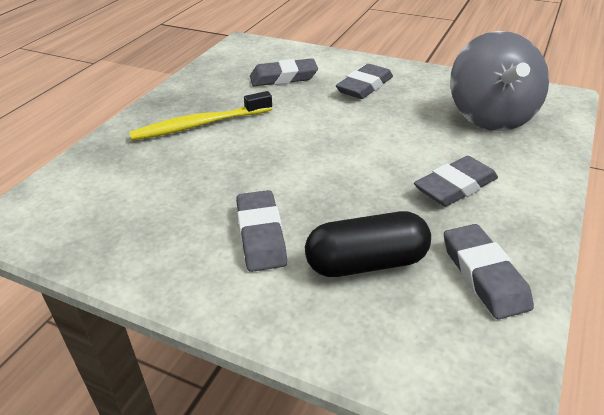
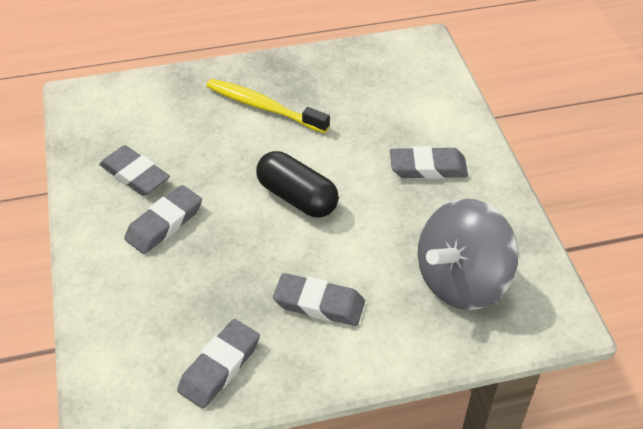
camera: 50 degrees right, 10 degrees up
grey eraser [250,58,318,86] -> grey eraser moved to [99,145,170,196]
black capsule [305,211,431,277] -> black capsule moved to [256,151,339,218]

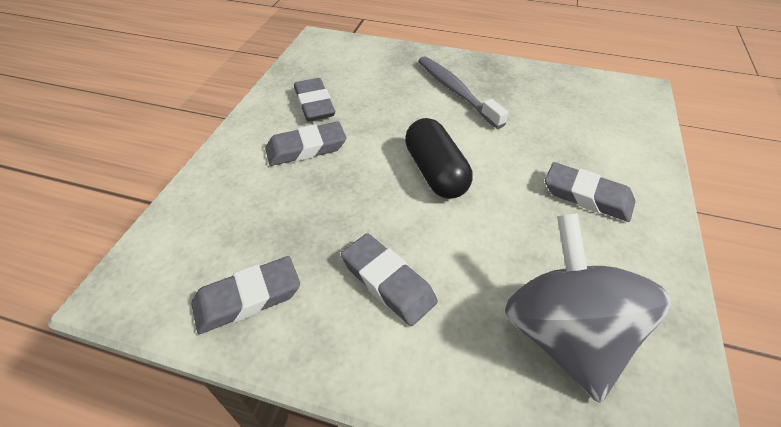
camera: 30 degrees right, 0 degrees up
yellow toothbrush [206,79,330,133] -> grey toothbrush [418,56,508,129]
grey spinning top [418,199,518,310] -> grey spinning top turned 90 degrees clockwise [505,213,671,403]

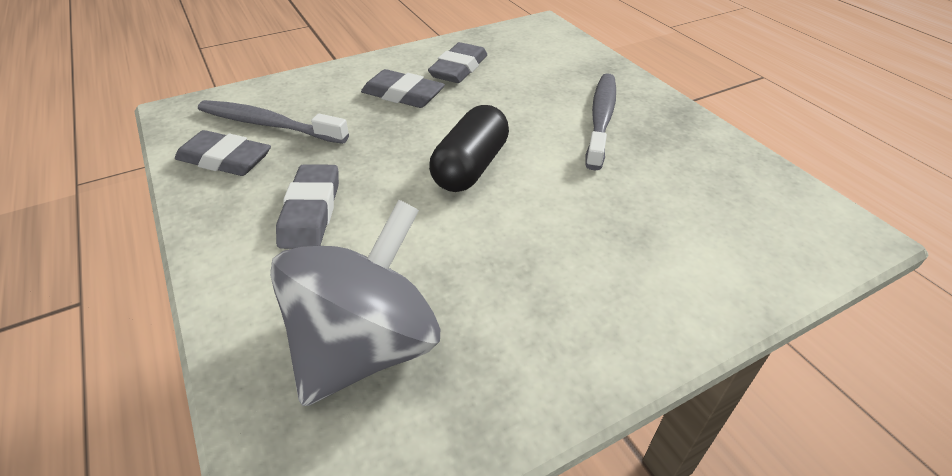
camera: 45 degrees right, 5 degrees down
grey eraser [545,162,635,222] -> none
none -> grey toothbrush [198,100,349,144]

